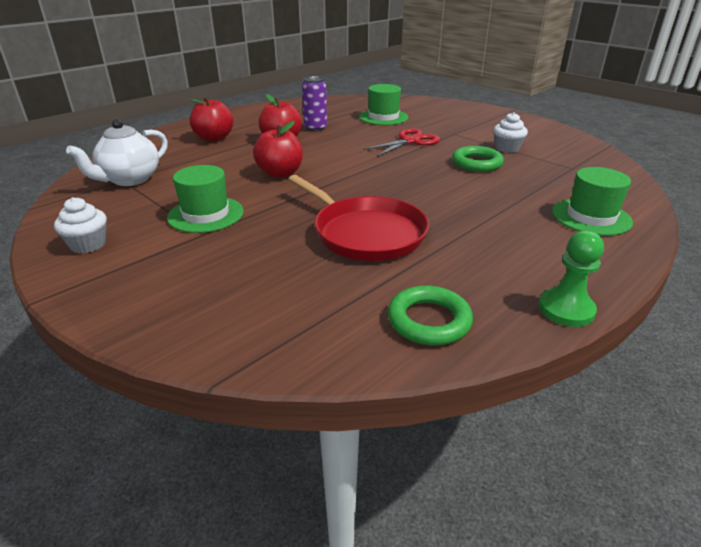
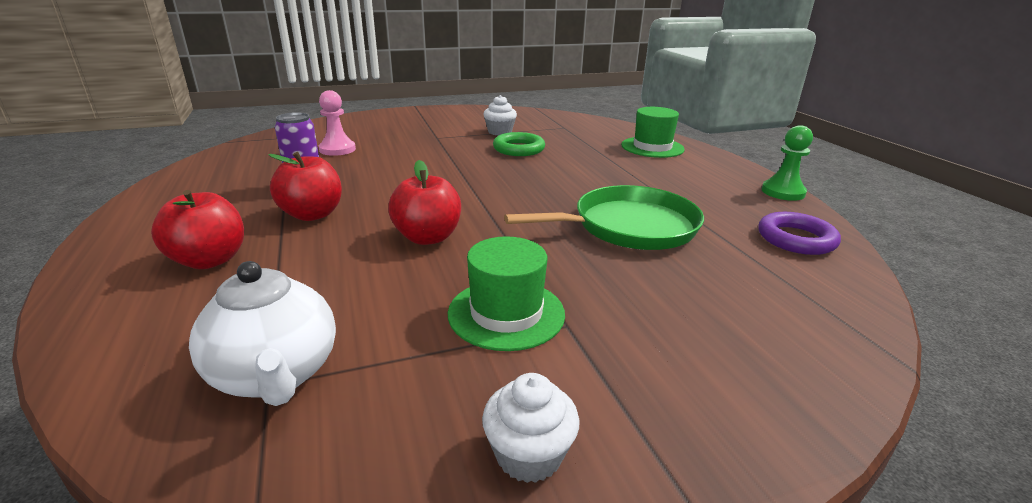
camera: 65 degrees left, 5 degrees down
red pan [288,175,429,261] -> green pan [504,185,704,250]
green hat [359,84,408,125] -> pink pawn [319,90,356,156]
red scissors [363,128,440,157] -> none
green ring [388,285,473,346] -> purple ring [758,212,841,255]

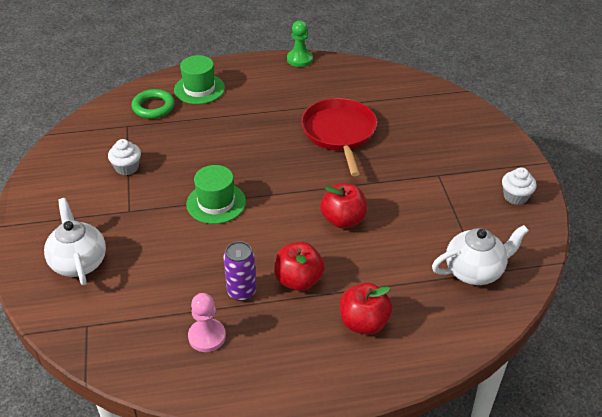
camera: 80 degrees left, 15 degrees up
pink pawn [319,90,356,156] -> pink pawn moved to [188,293,226,352]
green hat [448,236,565,351] -> green hat moved to [186,165,246,224]
green ring [493,132,545,156] -> green ring moved to [132,89,175,119]
green pan [504,185,704,250] -> red pan [301,98,377,176]
purple ring [758,212,841,255] -> none
none -> white teapot [44,198,106,285]

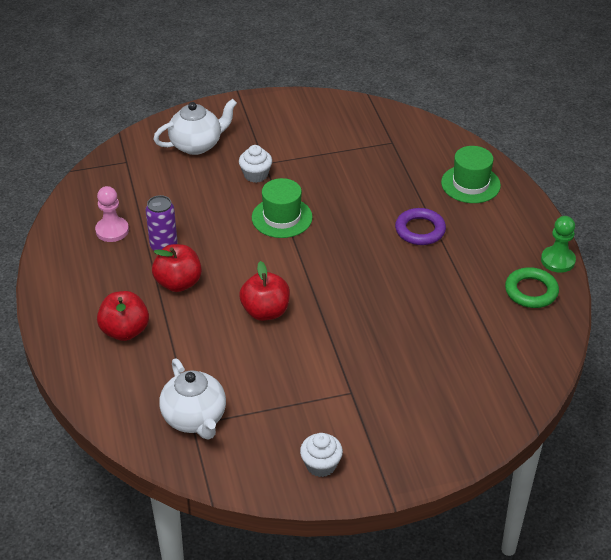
camera: 85 degrees right, 0 degrees up
white cupcake [108,139,141,175] -> white cupcake moved to [239,145,272,183]
green ring [132,89,175,119] -> green ring moved to [505,267,559,308]
red pan [301,98,377,176] -> none
none -> purple ring [395,208,446,245]

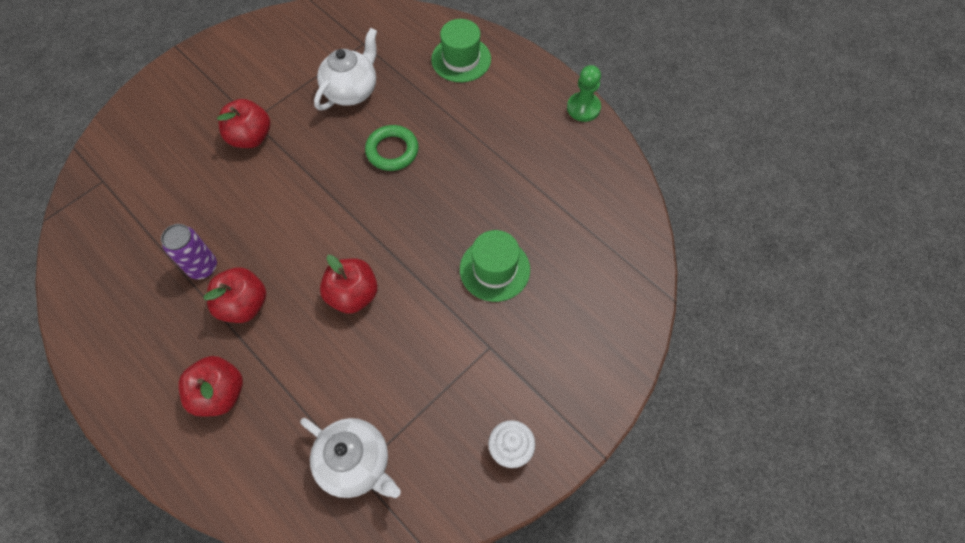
camera: 30 degrees left, 20 degrees up
pink pawn [95,186,129,242] -> none
white teapot [154,99,237,155] -> white teapot moved to [314,28,377,110]
white cupcake [239,145,272,183] -> red apple [217,99,270,148]
green hat [252,178,313,238] -> green hat moved to [460,230,530,302]
purple ring [395,208,446,245] -> none
green ring [505,267,559,308] -> green ring moved to [365,125,419,171]

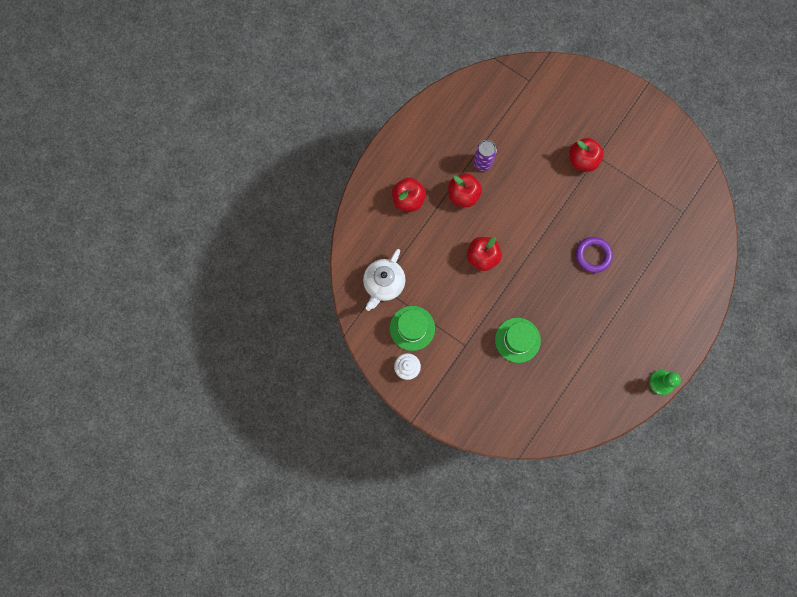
camera: 80 degrees right, 15 degrees up
white teapot [314,28,377,110] -> none
green ring [365,125,419,171] -> purple ring [576,237,613,273]
green hat [431,19,491,82] -> green hat moved to [390,306,435,351]

